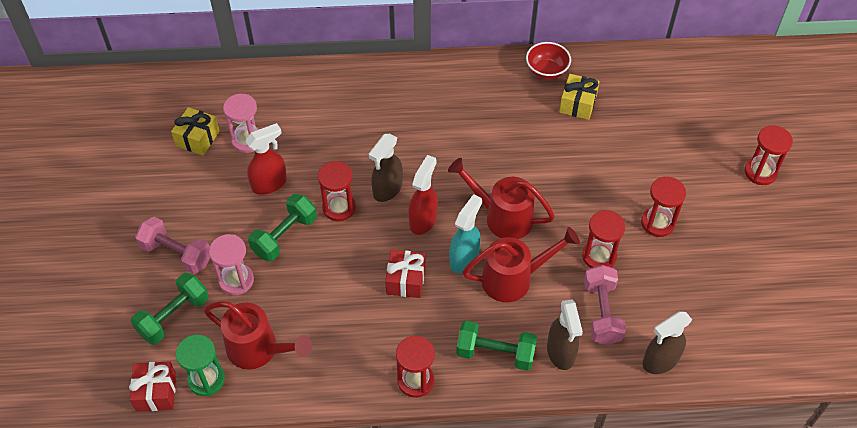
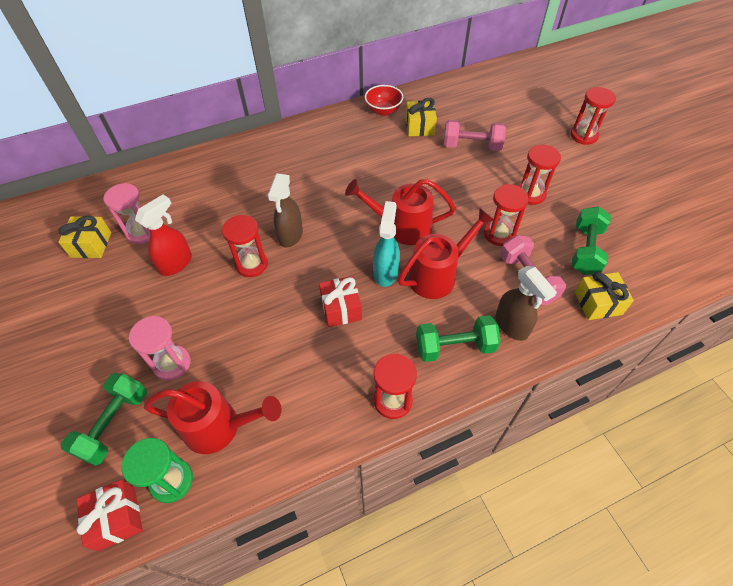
camera: 20 degrees left, 0 degrees up
pink dumbbell [135,217,210,274] -> pink dumbbell moved to [444,120,506,151]
green dumbbell [248,194,317,261] -> green dumbbell moved to [571,206,611,275]
red spray bottle [408,155,438,235] -> none
brown spray bottle [642,312,692,374] -> yellow gift [575,271,634,320]

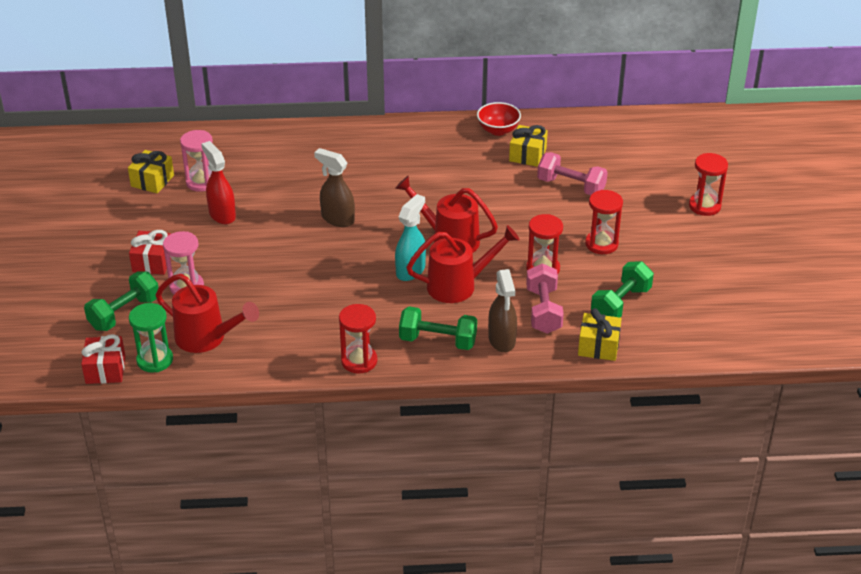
camera: 20 degrees right, 15 degrees down
red spray bottle [135,194,192,276] -> red spray bottle turned 90 degrees counterclockwise [201,141,236,224]
red hourglass [222,215,268,277] -> none
brown spray bottle [267,173,303,248] -> brown spray bottle turned 90 degrees clockwise [314,148,355,227]
red gift [319,276,362,327] -> red gift moved to [129,230,171,275]

